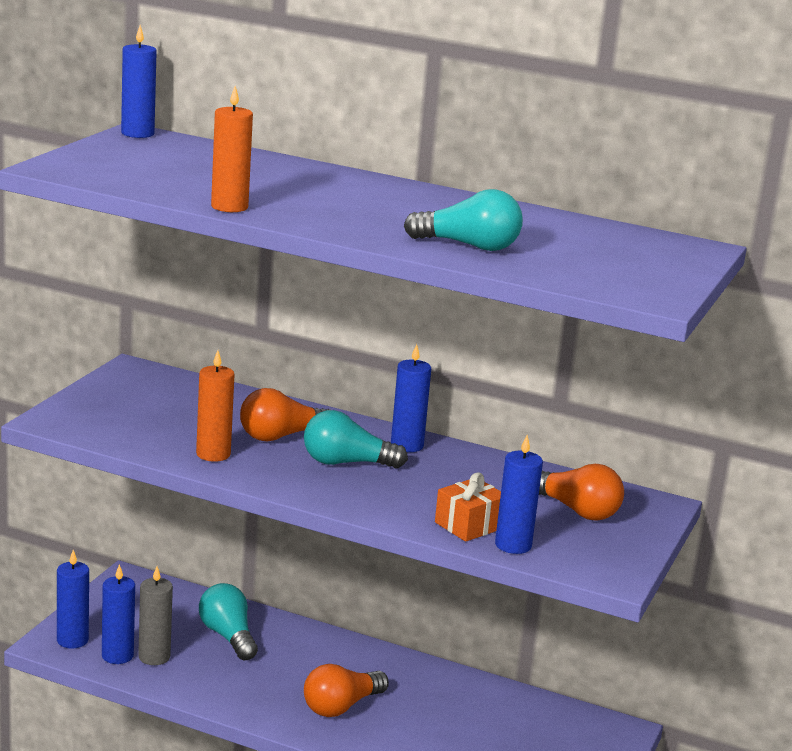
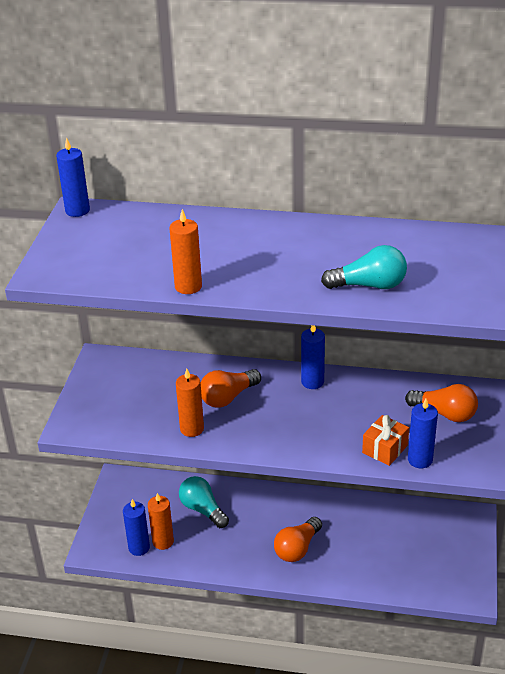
camera: 10 degrees left, 15 degrees up
blue candle [57,550,89,649] -> none
grey candle [138,567,173,665] -> orange candle [148,493,174,550]
turquoise light bulb [304,410,408,468] -> none

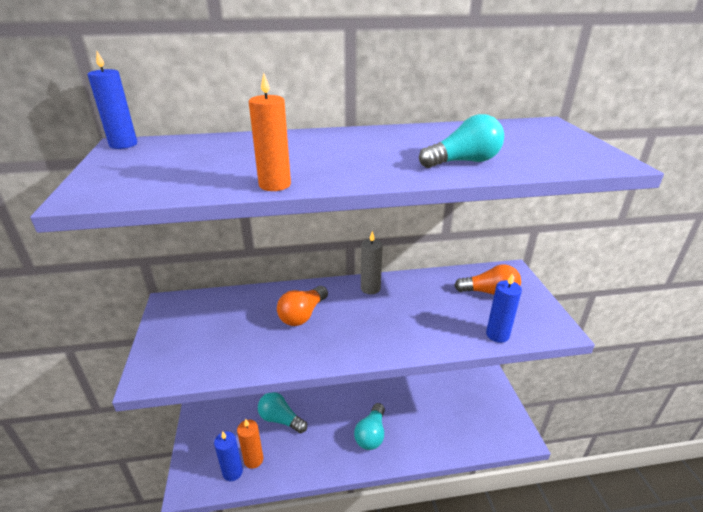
camera: 20 degrees left, 5 degrees down
orange candle [176,369,204,437] -> none
orange light bulb [274,517,322,562] -> turquoise light bulb [354,403,385,450]
blue candle [301,325,325,389] -> grey candle [361,231,383,294]
orange gift [362,415,409,466] -> none

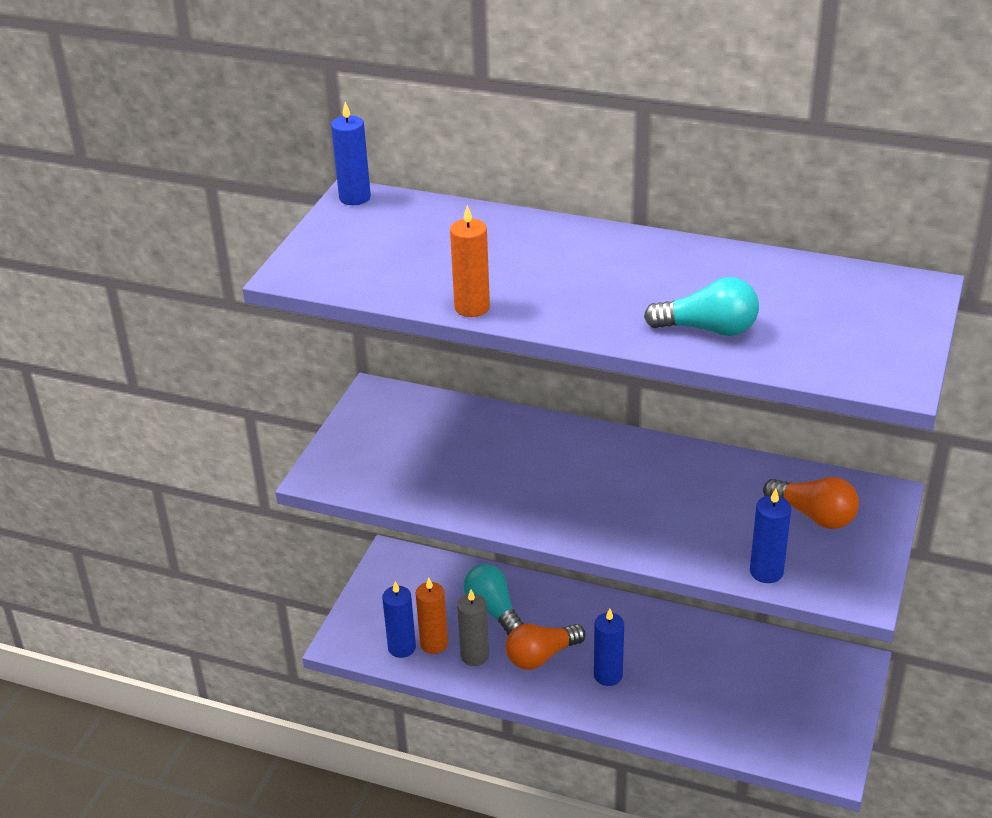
camera: 30 degrees right, 5 degrees up
orange light bulb [277,286,328,326] -> orange light bulb moved to [506,623,586,670]
turquoise light bulb [354,403,385,450] -> blue candle [594,608,624,686]
grey candle [361,231,383,294] -> grey candle moved to [457,590,489,666]

